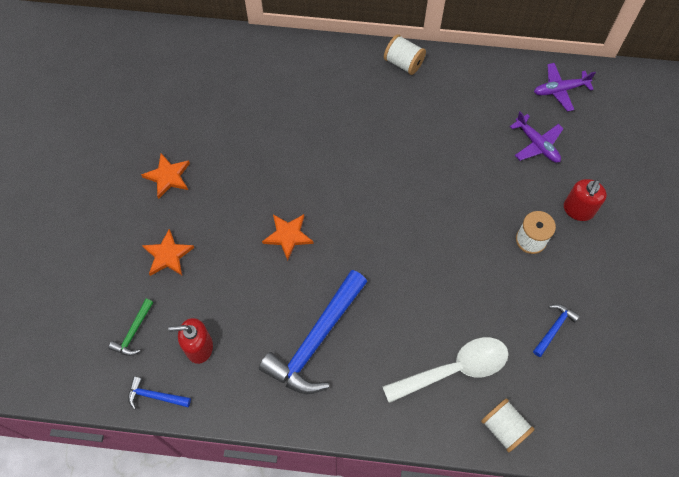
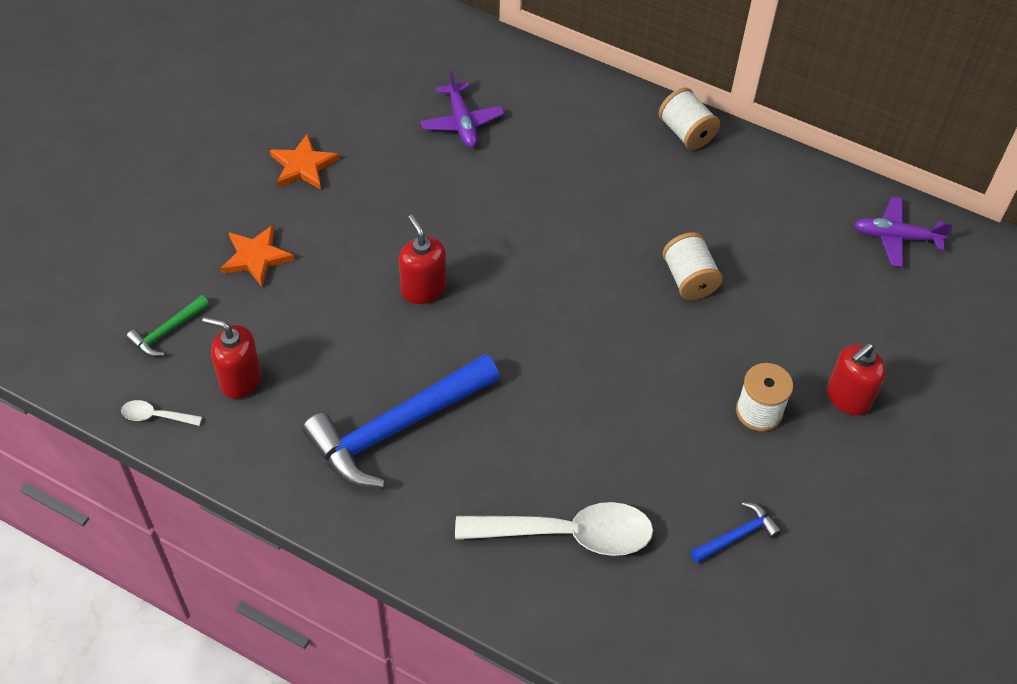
camera: 20 degrees right, 10 degrees down
blue hammer [128,377,191,410] -> white spoon [121,400,202,426]
orange star [262,214,314,261] -> red soap dispenser [399,215,446,304]
white spool [481,398,535,452] -> white spool moved to [662,232,723,300]
purple plane [510,111,564,163] -> purple plane moved to [421,70,504,147]

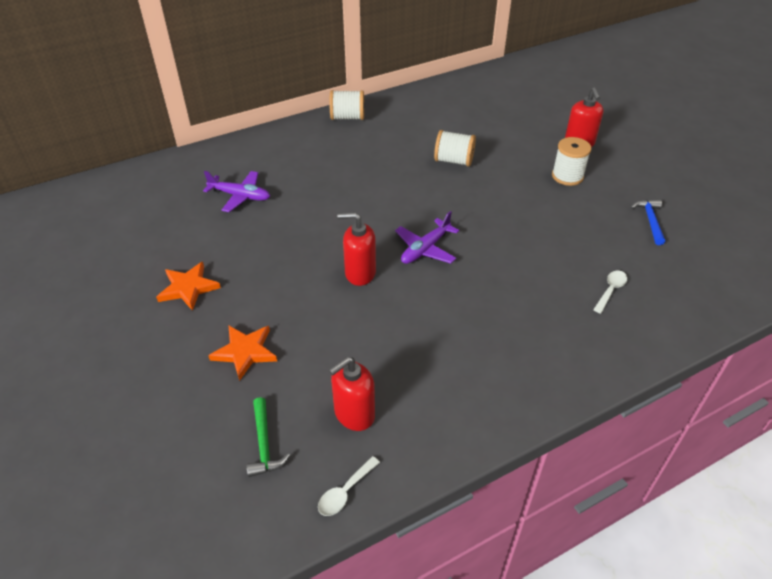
camera: 55 degrees left, 10 degrees down
blue hammer [302,354,500,488] -> none
white spoon [455,502,653,556] -> white spoon [593,271,627,314], size x0.43
purple plane [854,197,953,267] -> purple plane moved to [395,211,459,264]

